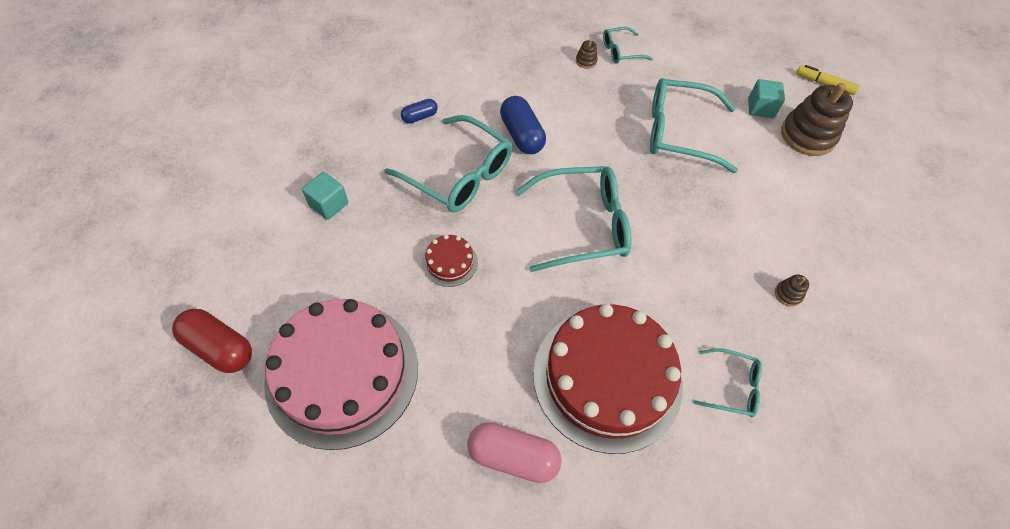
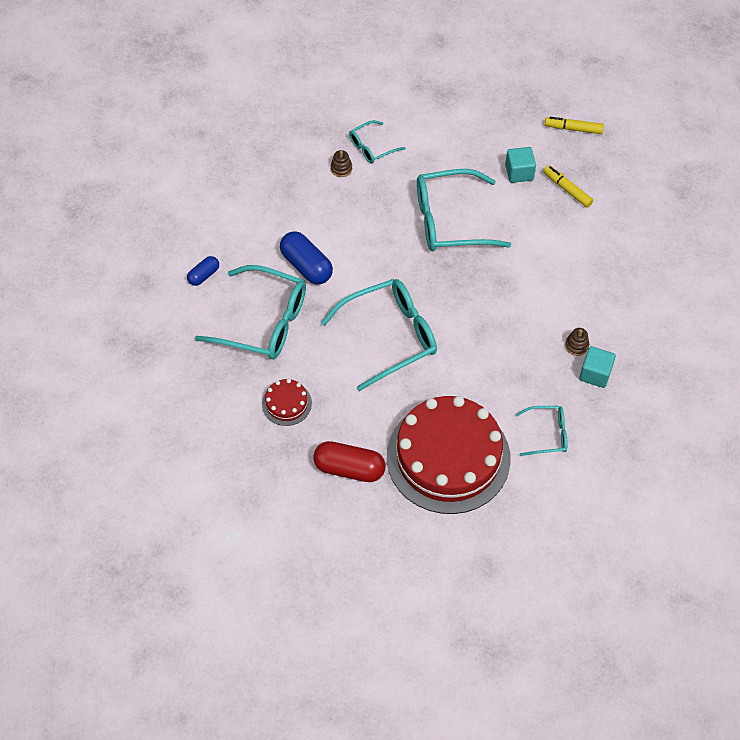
camera: 15 degrees left, 0 degrees up
red capsule [172,309,252,373] -> red capsule moved to [313,441,386,482]
pink cake [264,299,418,450] -> none
turquoise cube [302,172,348,220] -> turquoise cube moved to [579,346,616,388]
pink capsule [467,422,562,483] -> none
brown stacking toy [781,83,853,156] -> yellow marker [543,165,593,208]

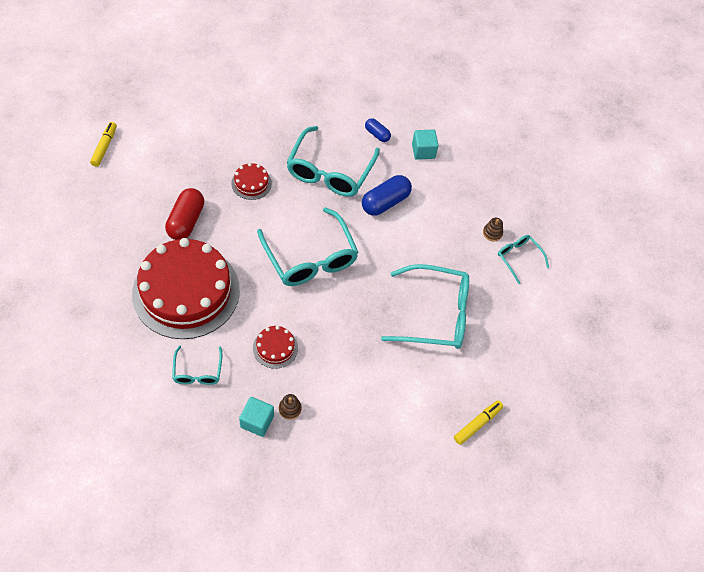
camera: 85 degrees right, 0 degrees up
turquoise glasses [417,169,511,251] -> turquoise glasses turned 105 degrees clockwise [381,264,469,349]
turquoise cube [505,147,536,183] -> turquoise cube moved to [412,129,439,160]
yellow marker [545,117,604,134] -> yellow marker moved to [90,122,117,167]
none -> red cake [253,326,298,369]

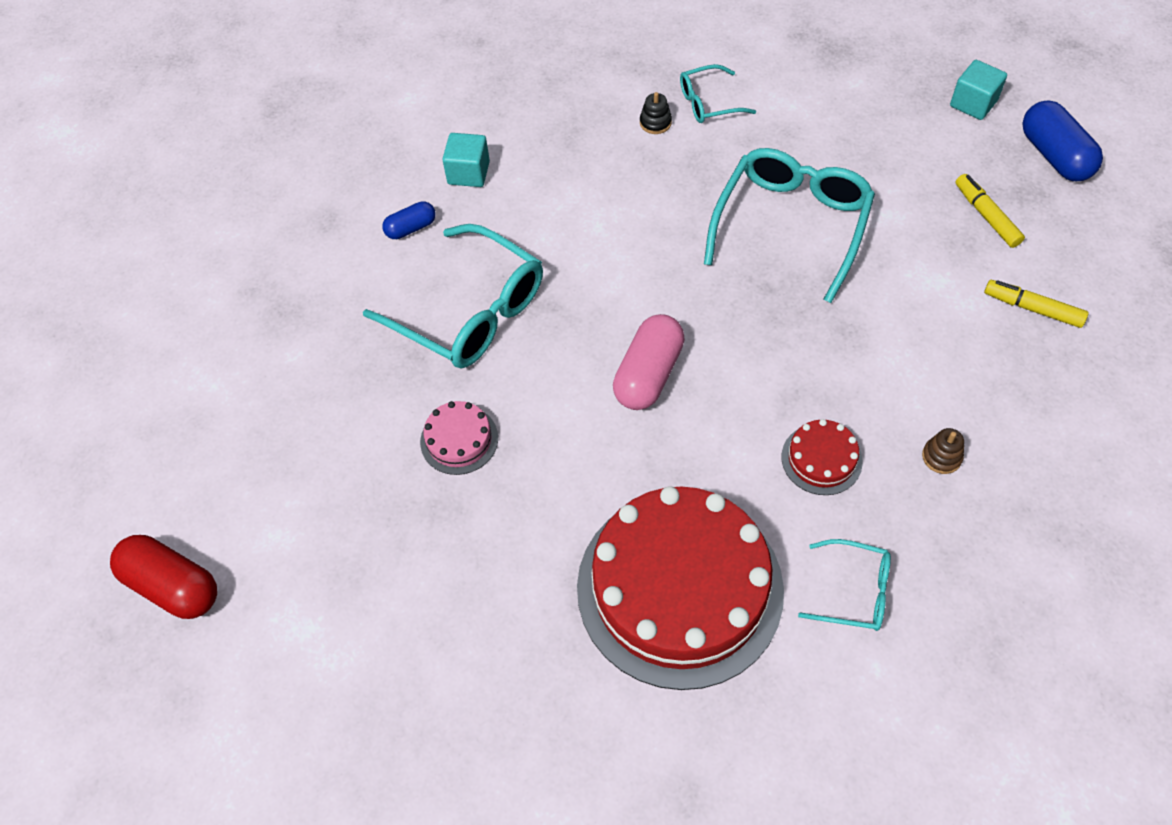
camera: 65 degrees left, 0 degrees up
yellow marker [90,122,117,167] -> yellow marker moved to [984,280,1089,328]
red capsule [165,188,204,240] -> red capsule moved to [110,535,217,619]
red cake [231,163,272,200] -> pink cake [420,401,498,475]
turquoise cube [239,397,274,437] -> turquoise cube moved to [950,60,1007,120]
turquoise glasses [257,207,359,286] -> pink capsule [613,314,685,410]
blue capsule [362,175,412,216] -> blue capsule moved to [1022,100,1103,181]
brown stacking toy [483,218,503,241] -> black stacking toy [640,92,672,134]

